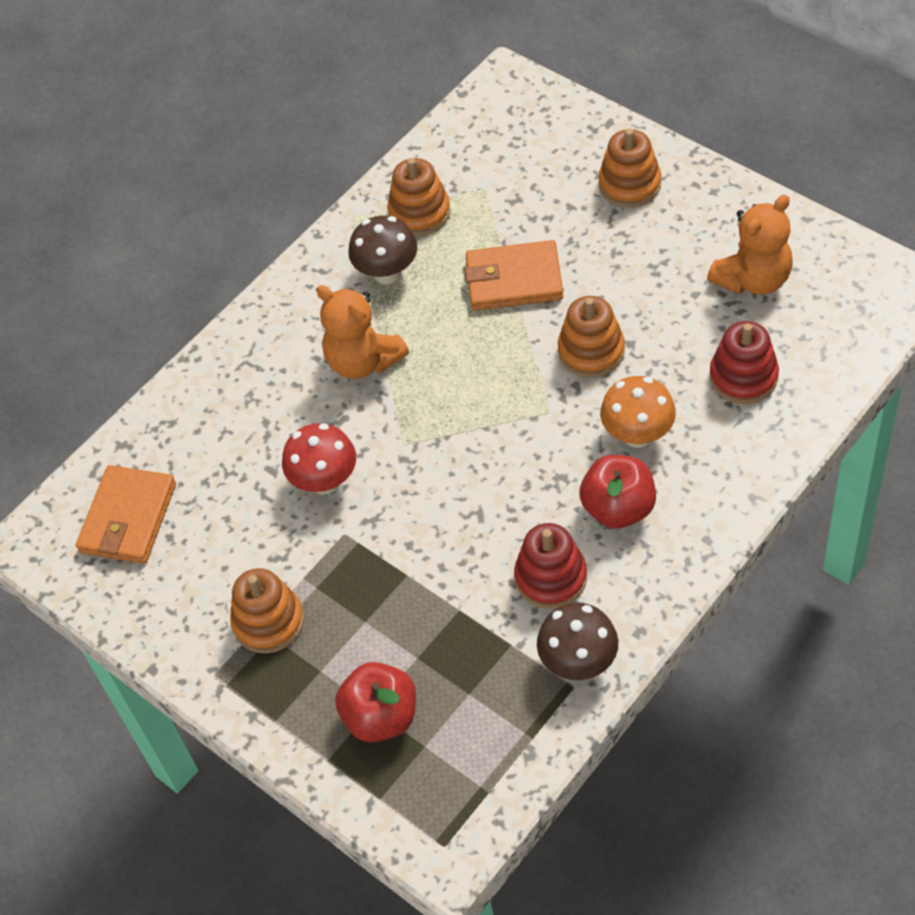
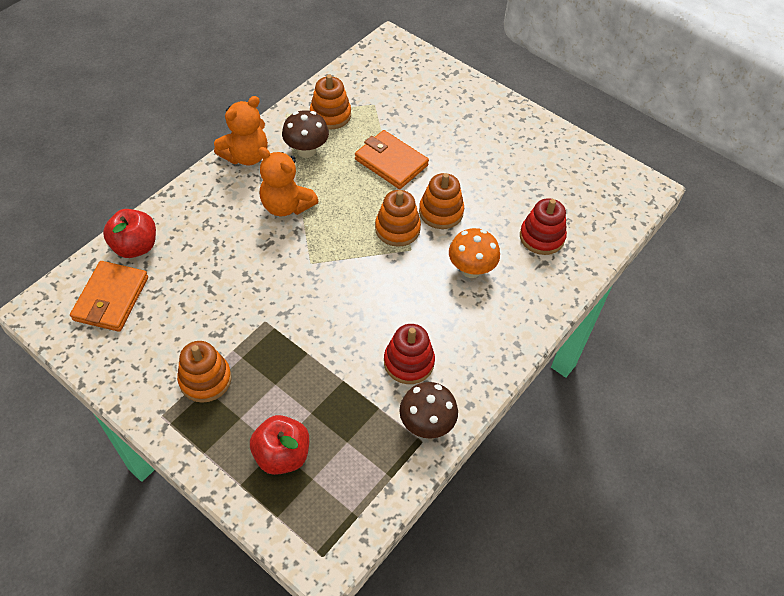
camera: 10 degrees left, 0 degrees up
red mushroom [282,423,356,495] -> none
orange wallet [465,240,563,310] -> orange wallet turned 45 degrees clockwise [355,130,429,189]
red apple [579,455,656,529] -> red apple moved to [103,209,156,258]
orange stacking toy [598,129,661,208] -> orange stacking toy moved to [375,190,421,247]
orange teddy bear [707,195,793,295] -> orange teddy bear moved to [214,96,268,165]

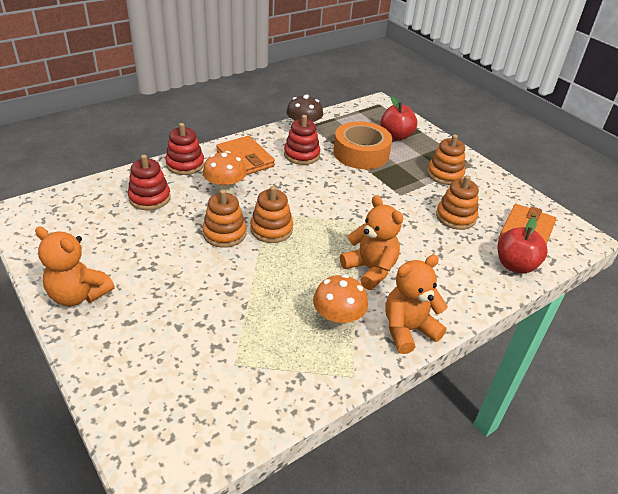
camera: 165 degrees left, 15 degrees down
brown mushroom [282,110,329,158] -> orange mushroom [313,274,368,330]
orange stacking toy [310,74,351,129] -> orange stacking toy moved to [436,175,479,230]
orange wallet [355,130,429,189] -> orange wallet moved to [216,136,275,175]
none -> orange teddy bear [35,227,115,306]
none -> red stacking toy [165,123,204,175]
none -> orange tape [333,121,392,169]

